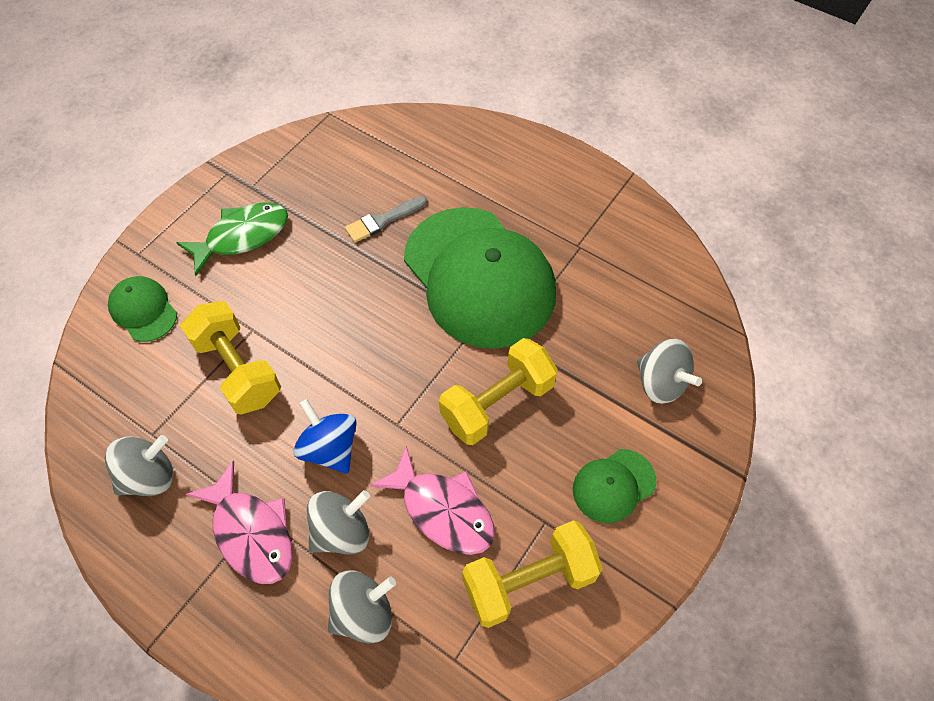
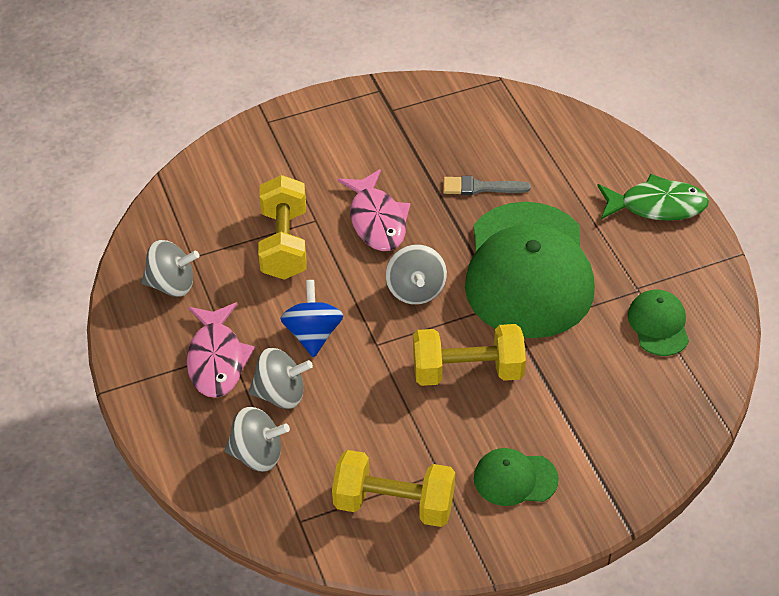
camera: 35 degrees right, 10 degrees down
green cap [108,276,177,342] -> green cap moved to [628,290,689,356]
green fish [176,202,288,276] -> green fish moved to [598,174,709,221]
pink fish [370,446,495,555] -> pink fish moved to [338,169,410,251]
grey spinning top [637,338,702,404] -> grey spinning top moved to [386,245,447,305]

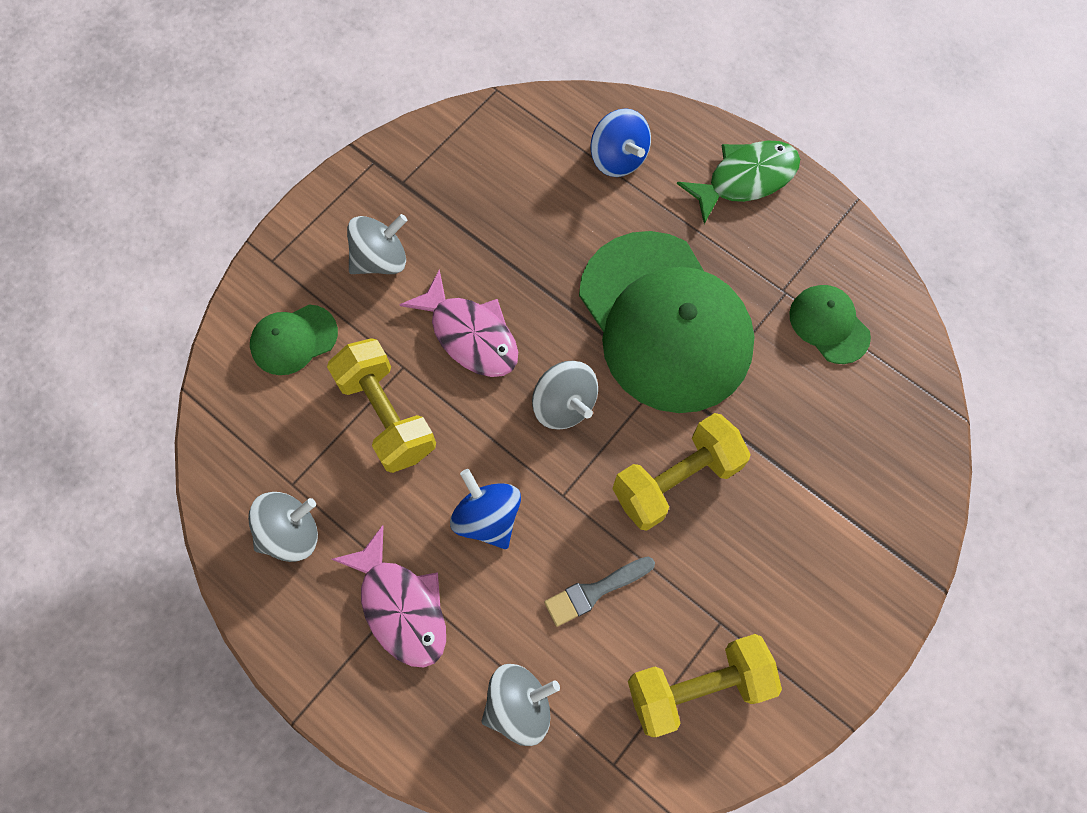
camera: 30 degrees left, 20 degrees up
grey spinning top [249,348,313,409] -> grey spinning top moved to [347,214,407,274]
grey brush [443,176,531,195] -> grey brush moved to [544,557,655,627]
green cap [474,448,559,506] -> green cap moved to [250,304,338,375]
none -> blue spinning top [591,108,651,177]

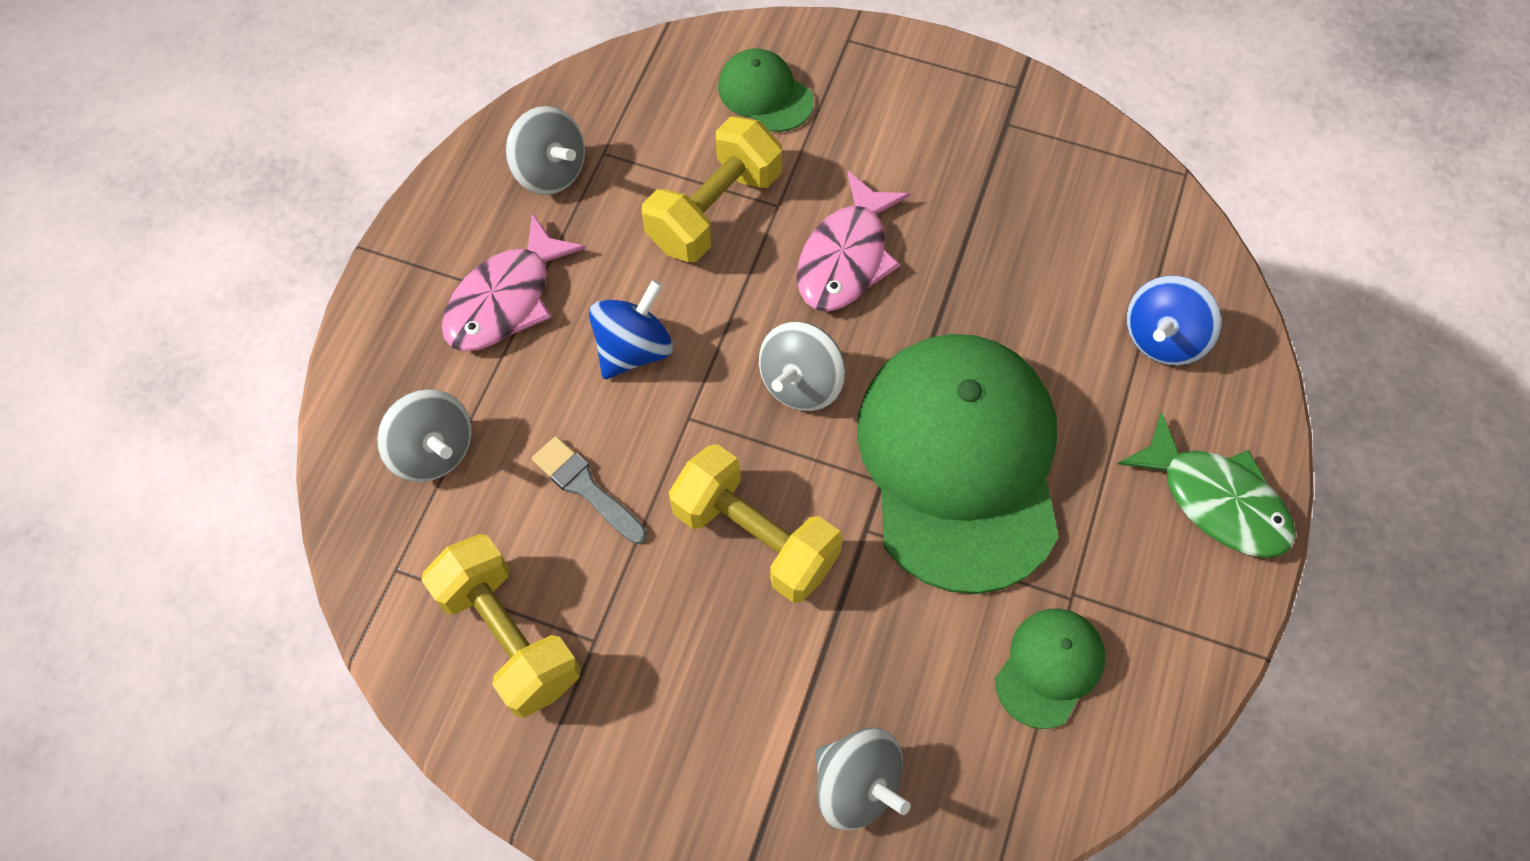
camera: 70 degrees right, 5 degrees down
grey spinning top [347,214,407,274] -> grey spinning top moved to [815,728,911,830]
green cap [579,231,755,413] -> green cap turned 135 degrees clockwise [857,334,1059,594]

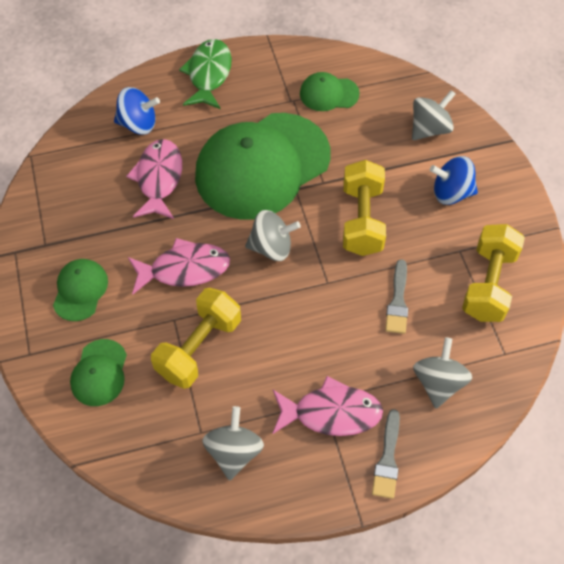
camera: 125 degrees left, 5 degrees down
blue spinning top [589,280,673,379] -> blue spinning top moved to [430,156,478,205]
yellow dumbbell [642,117,782,262] -> yellow dumbbell turned 60 degrees counterclockwise [151,288,241,389]
grey spinning top [815,728,911,830] -> grey spinning top turned 45 degrees clockwise [412,90,456,140]
none -> green cap [53,259,108,321]
none -> pink fish [126,139,182,219]
none -> grey brush [372,409,400,499]

